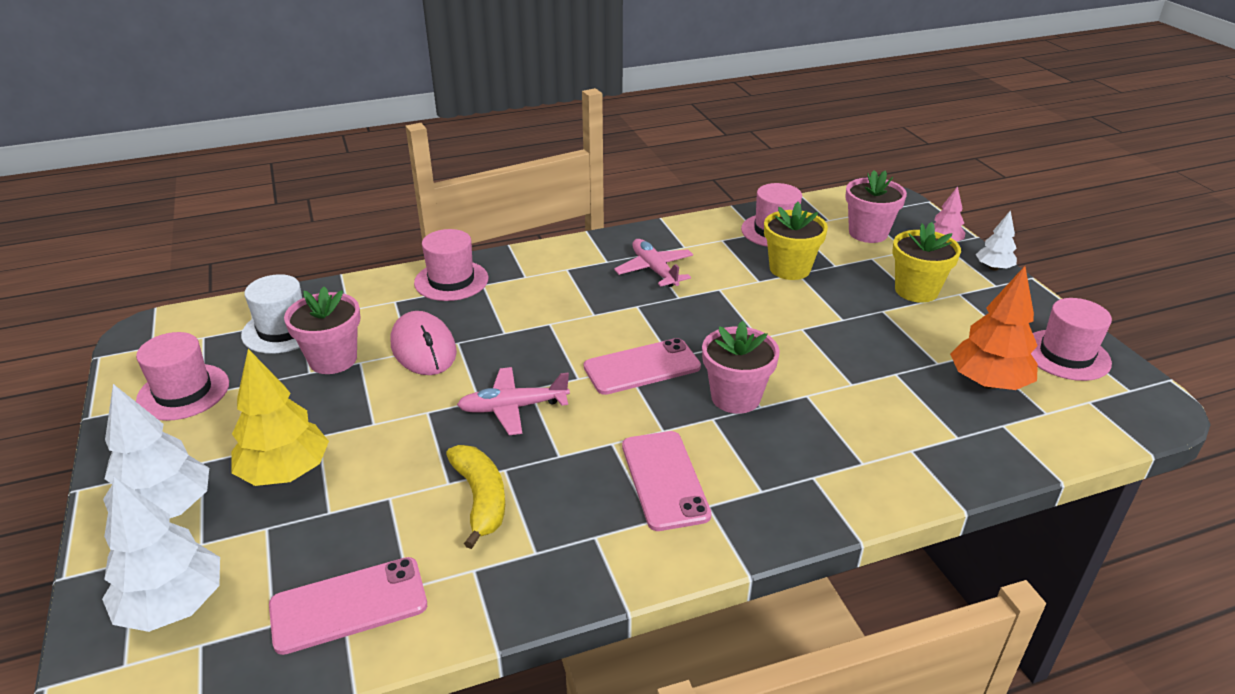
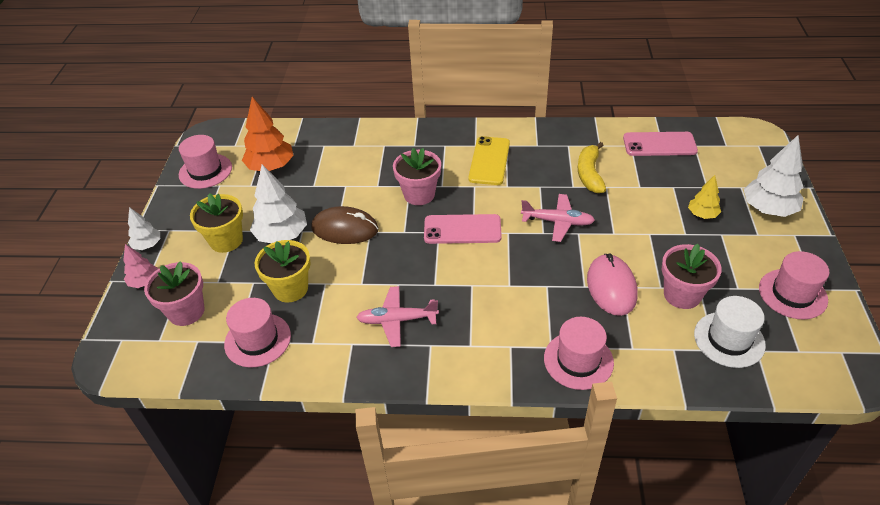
camera: 155 degrees left, 10 degrees up
white tree [102,477,220,632] -> white tree moved to [250,164,307,243]
yellow tree [232,349,329,486] -> yellow tree [688,175,721,219], size x0.56
pink plane [614,239,693,287] -> pink plane turned 90 degrees clockwise [356,286,439,347]
pink phone [622,431,712,531] -> yellow phone [468,136,510,185]
none -> brown mouse [311,206,378,244]

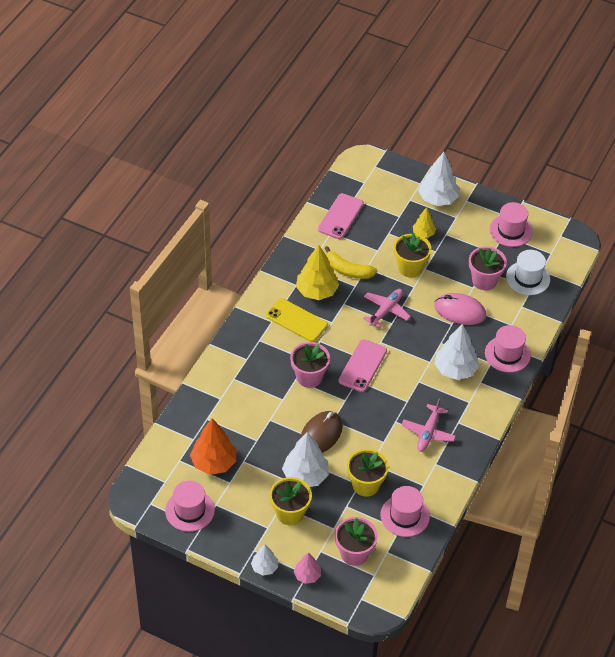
camera: 70 degrees left, 5 degrees up
none -> yellow tree [296,245,339,300]
none -> yellow flower pot [394,233,431,277]
none -> white tree [434,324,479,380]

